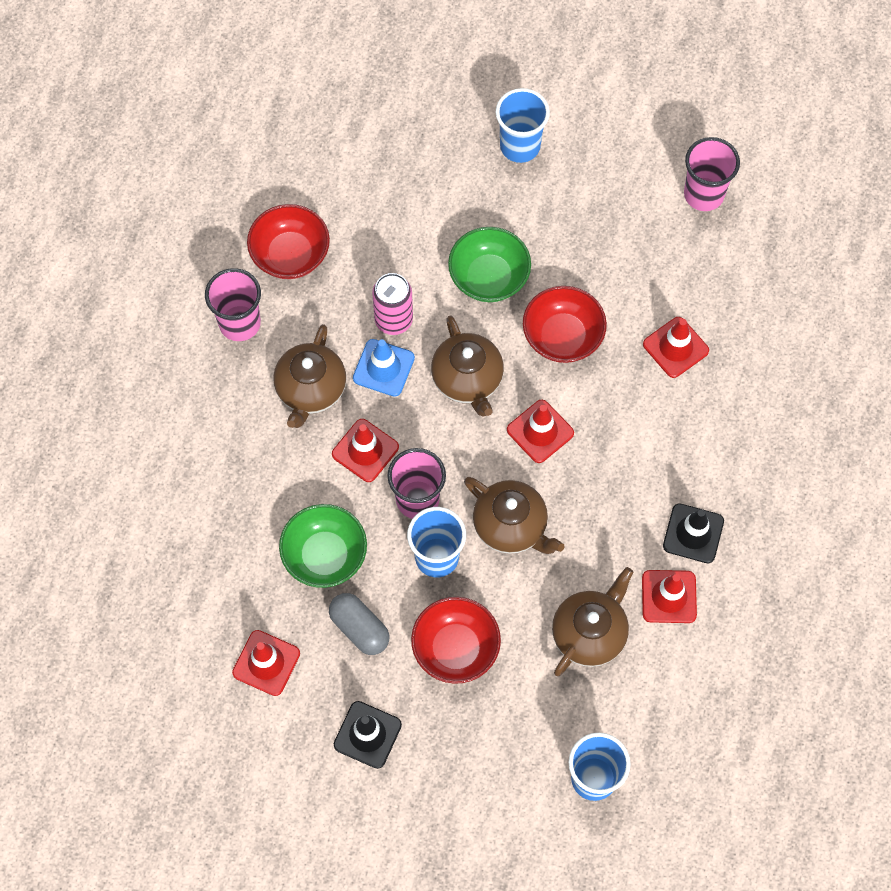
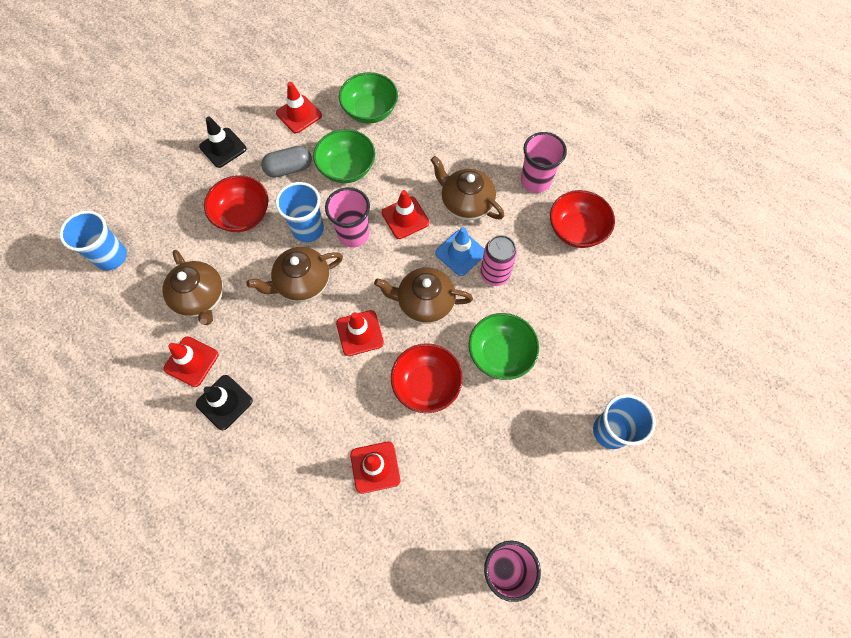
camera: 115 degrees right, 0 degrees up
none -> green bowl [339,72,398,124]

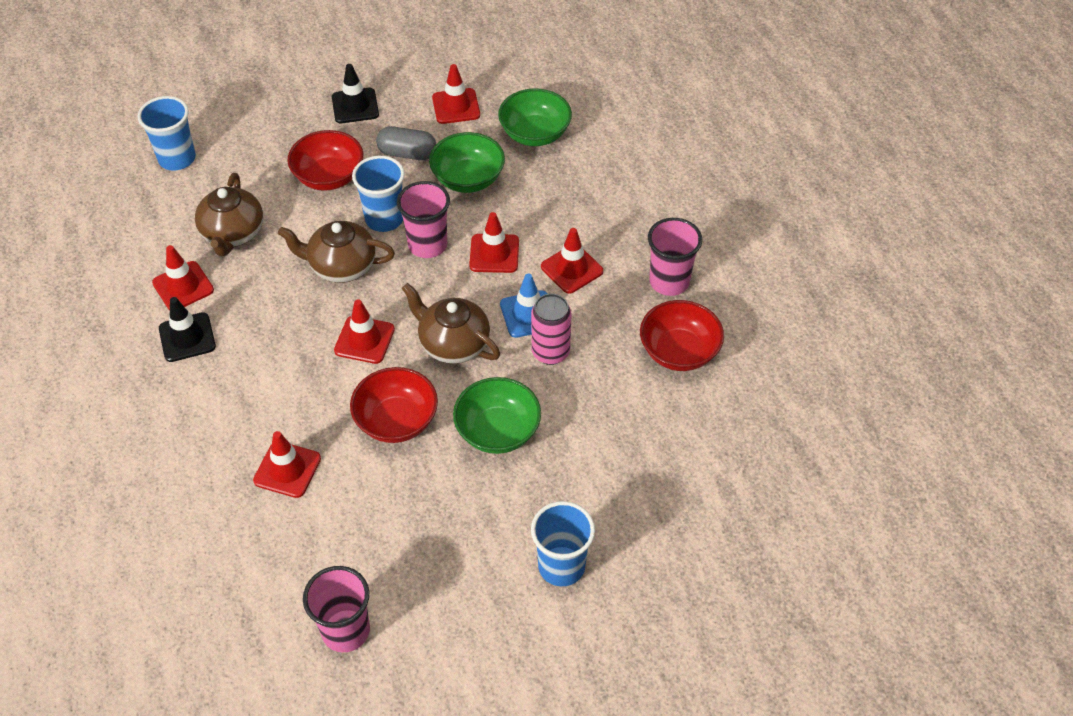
camera: 30 degrees right, 15 degrees down
brown teapot [431,156,504,221] -> red traffic cone [541,228,603,294]

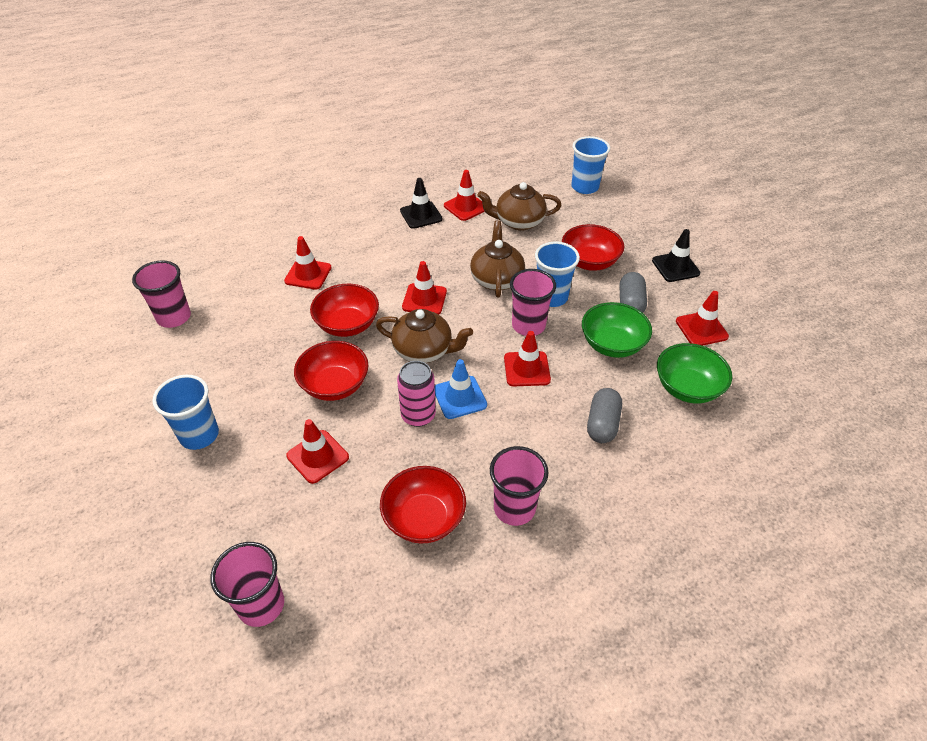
camera: 85 degrees right, 5 degrees down
brown teapot [402,283,500,364] -> brown teapot turned 75 degrees clockwise [376,309,473,363]
green bowl [453,377,541,454] -> red bowl [294,341,369,401]
red traffic cone [541,228,603,294] -> red traffic cone moved to [286,419,349,484]
none -> pink cup [210,542,284,627]
none -> grey capsule [587,388,622,443]

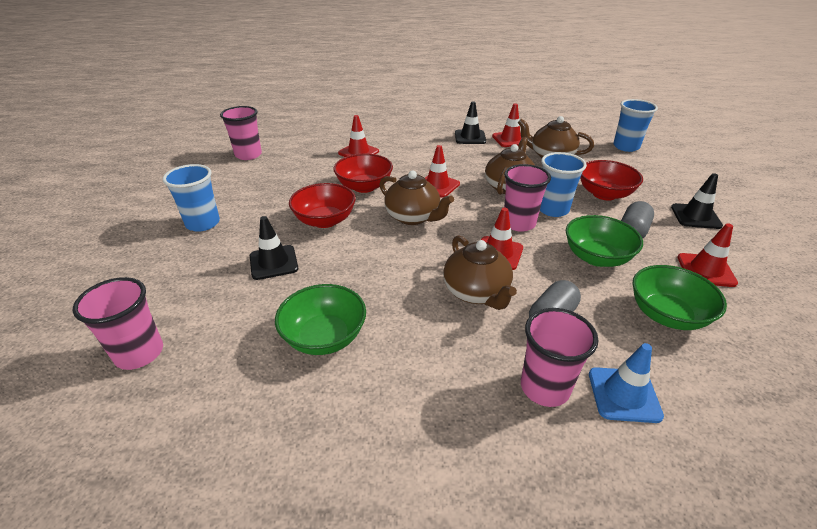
camera: 25 degrees right, 10 degrees down
red traffic cone [286,419,349,484] -> black traffic cone [250,216,298,280]
red bowl [380,466,466,544] -> green bowl [275,284,366,355]
pink can [397,361,436,427] -> none
blue traffic cone [435,359,487,419] -> blue traffic cone moved to [589,343,664,423]
pink cup [490,446,548,526] -> pink cup moved to [521,308,598,407]
none -> brown teapot [443,235,517,310]

